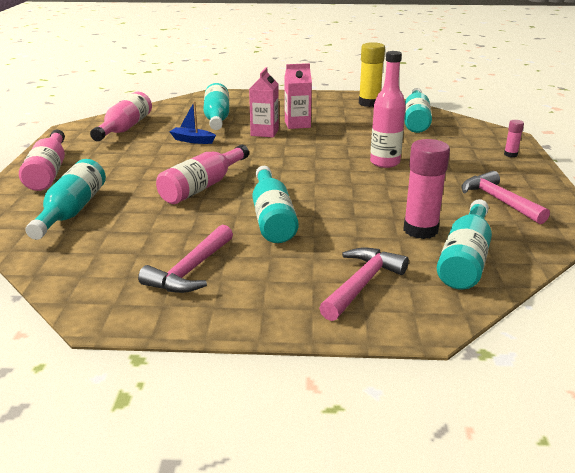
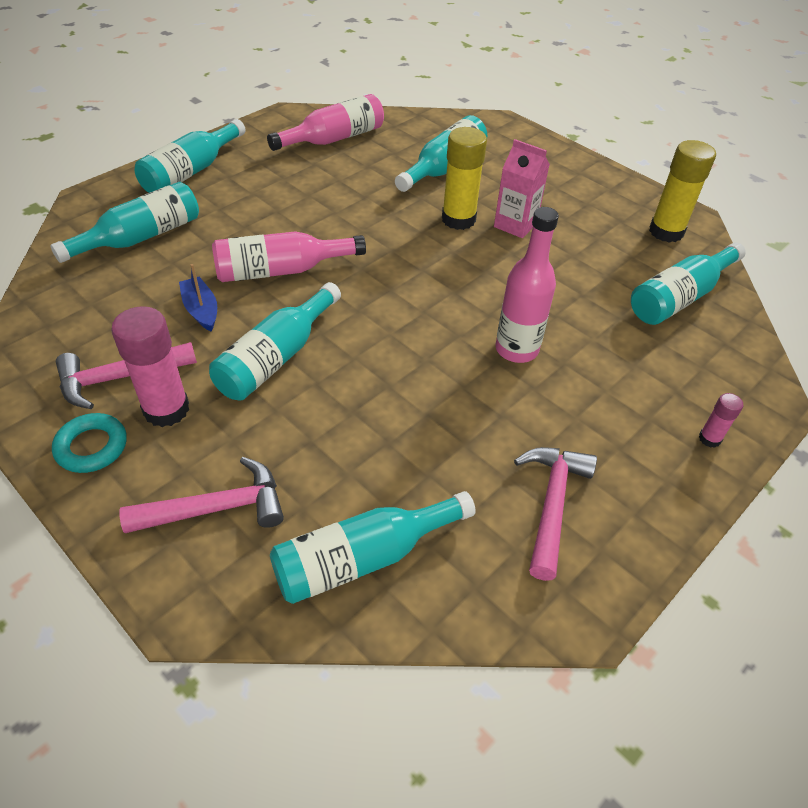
camera: 40 degrees right, 20 degrees up
pink bottle [19,130,65,191] -> turquoise bottle [135,119,246,193]
blue boat [169,101,216,144] -> blue boat moved to [179,264,217,332]
pink carton [249,67,279,137] -> yellow glue stick [442,127,487,230]
pink glue stick [403,139,450,239] -> pink glue stick moved to [111,306,189,427]
none -> turquoise ring [52,413,127,473]

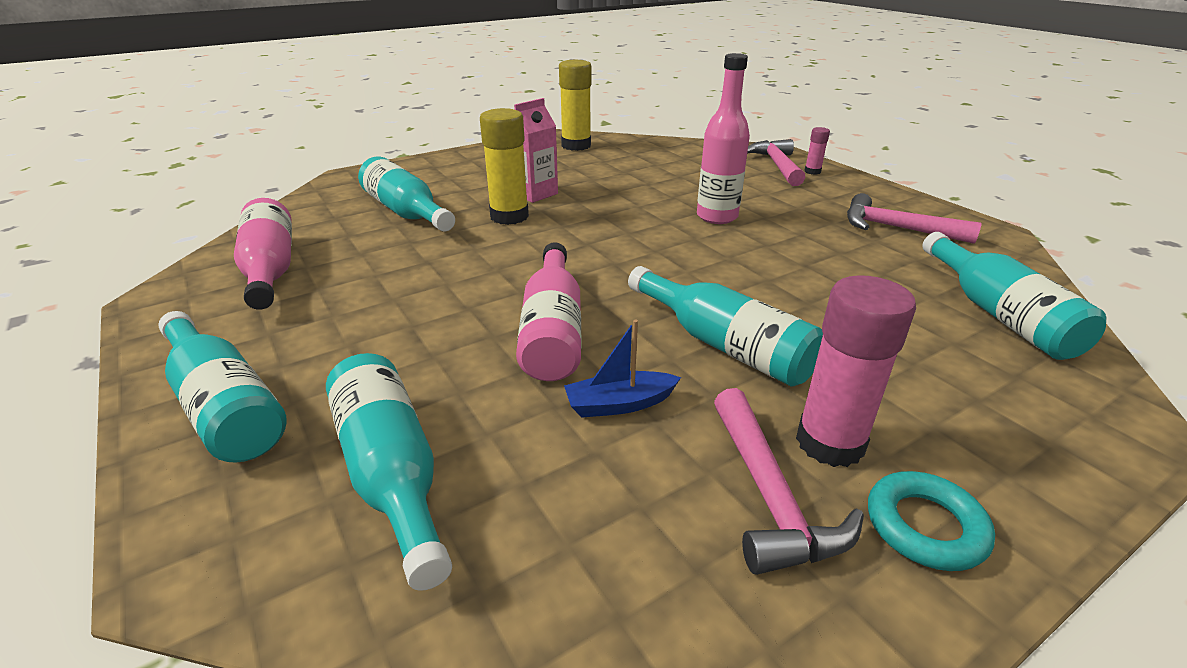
camera: 75 degrees left, 15 degrees down
pink hammer [119,457,284,533] -> pink hammer moved to [747,139,805,186]
turquoise bottle [631,242,746,325] -> none

